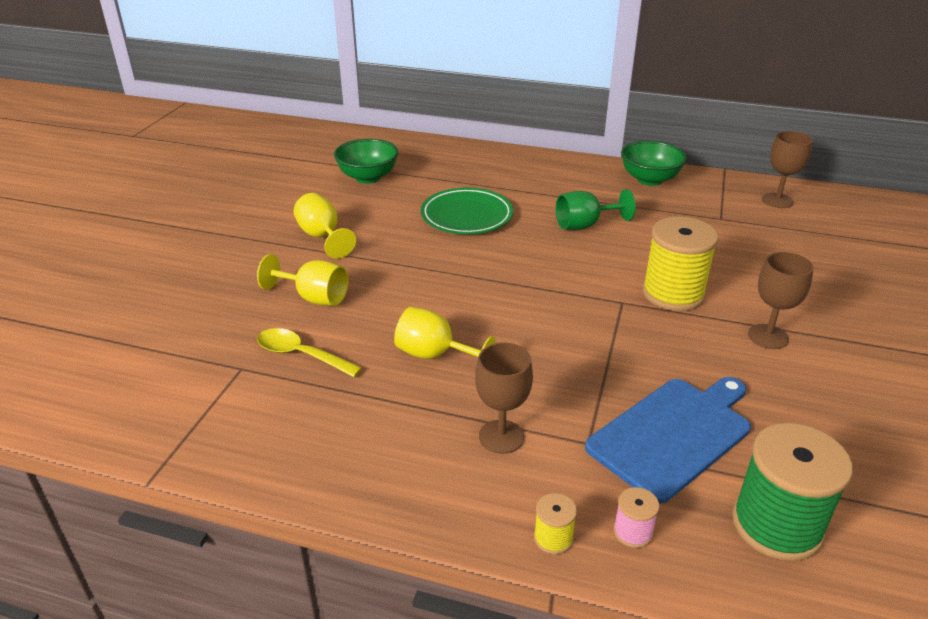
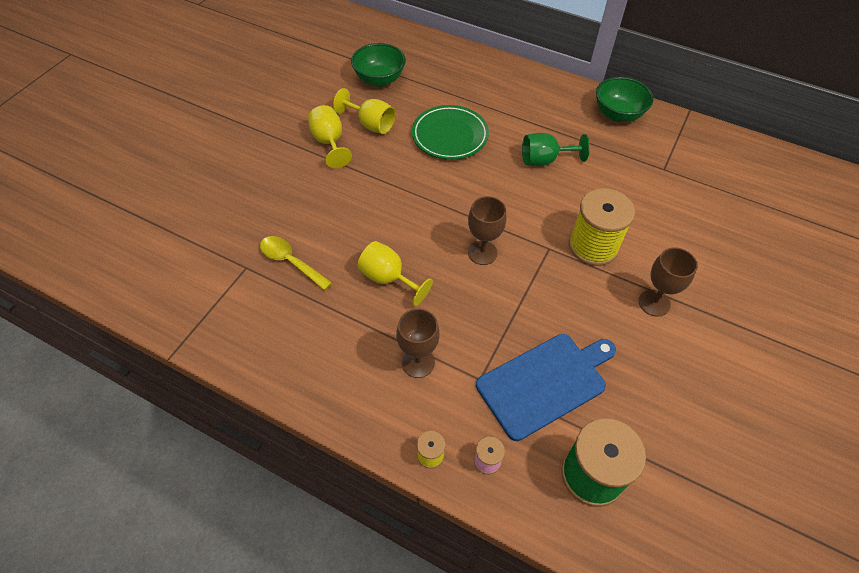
camera: 10 degrees right, 20 degrees up
yellow goblet [257,254,348,306] -> yellow goblet moved to [333,88,395,134]
brown goblet [762,131,813,208] -> brown goblet moved to [468,196,507,265]

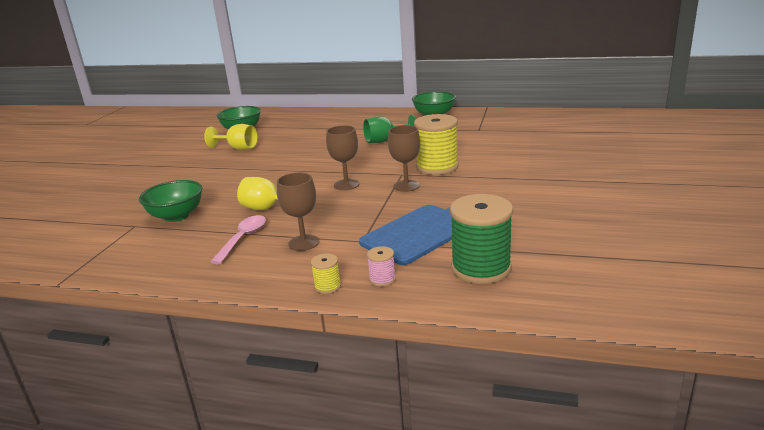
camera: 10 degrees left, 30 degrees down
yellow spoon [260,236,332,290] -> green bowl [139,180,202,222]
yellow goblet [308,105,352,168] -> none
green plate [412,105,489,160] -> none
brown goblet [639,247,698,317] -> brown goblet moved to [388,125,420,192]
none -> pink spoon [211,215,266,264]

